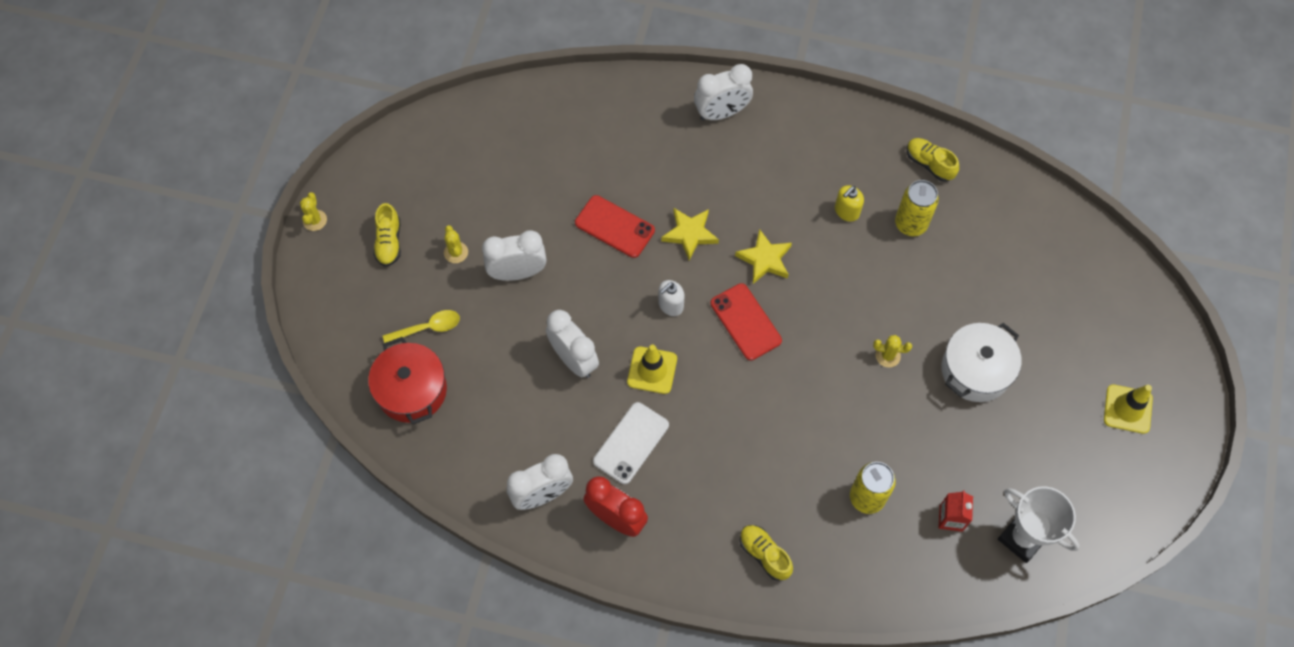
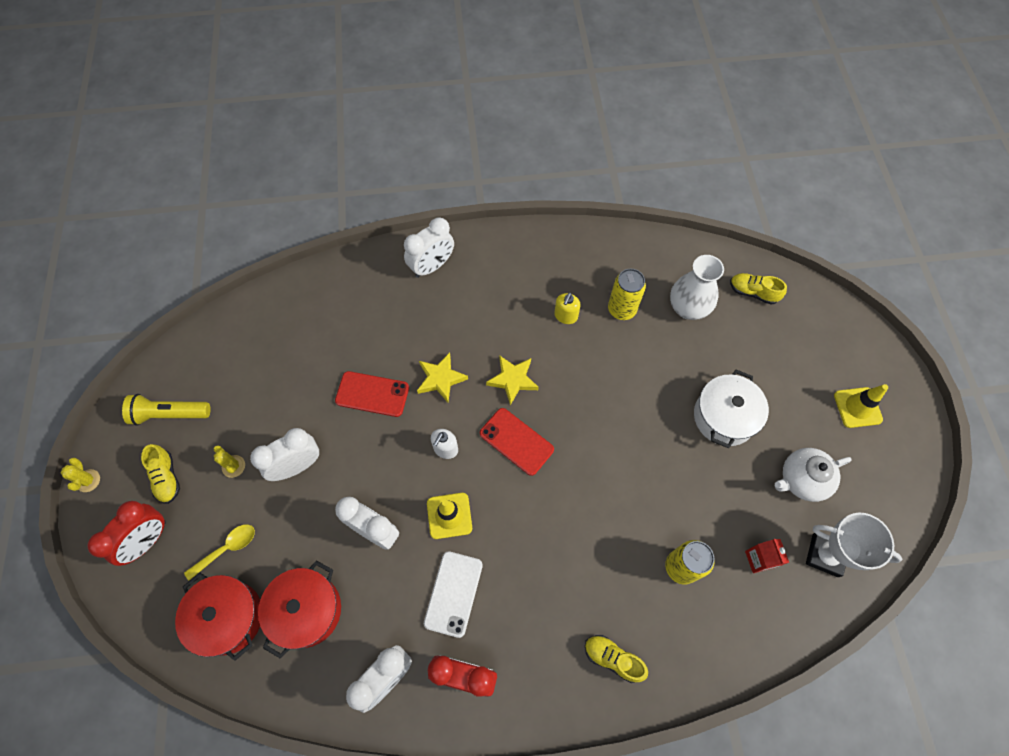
camera: 20 degrees left, 0 degrees up
yellow cactus [873,335,912,367] -> none
yellow shoe [907,138,959,182] -> yellow shoe moved to [730,273,787,305]
none -> red clock [87,501,166,566]
none -> yellow flashlight [122,394,211,426]
none -> red pot [258,560,341,658]
none -> white vase [670,255,724,320]
none -> white teapot [774,448,852,502]

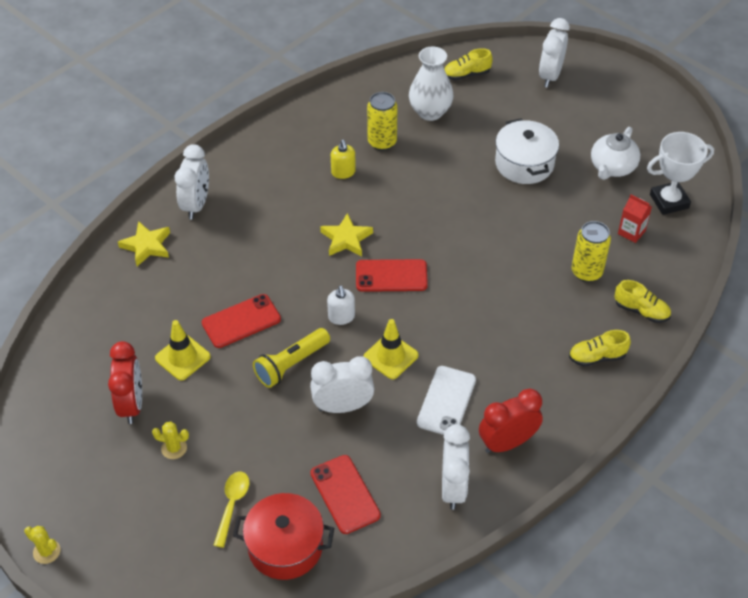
camera: 40 degrees left, 15 degrees down
red clock [87,501,166,566] -> red clock moved to [108,341,142,424]
yellow flashlight [122,394,211,426] -> yellow flashlight moved to [253,328,330,388]
yellow shoe [141,444,180,504] -> yellow shoe moved to [615,280,671,323]
white clock [250,428,319,481] -> white clock moved to [539,18,570,88]
red pot [258,560,341,658] -> red phone [310,455,381,534]
yellow star [417,352,468,402] -> yellow star moved to [118,221,170,266]
white phone [424,551,483,638] -> white phone turned 45 degrees clockwise [417,366,476,435]
yellow traffic cone [834,384,888,428] -> yellow traffic cone moved to [155,320,211,381]

